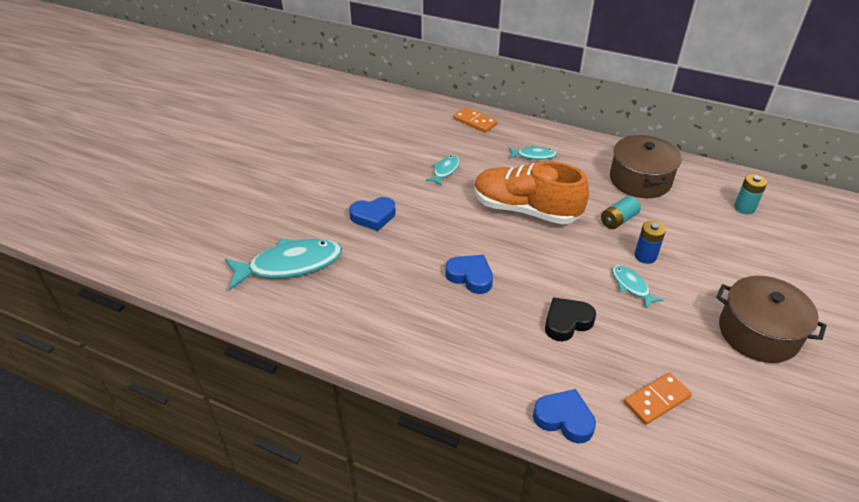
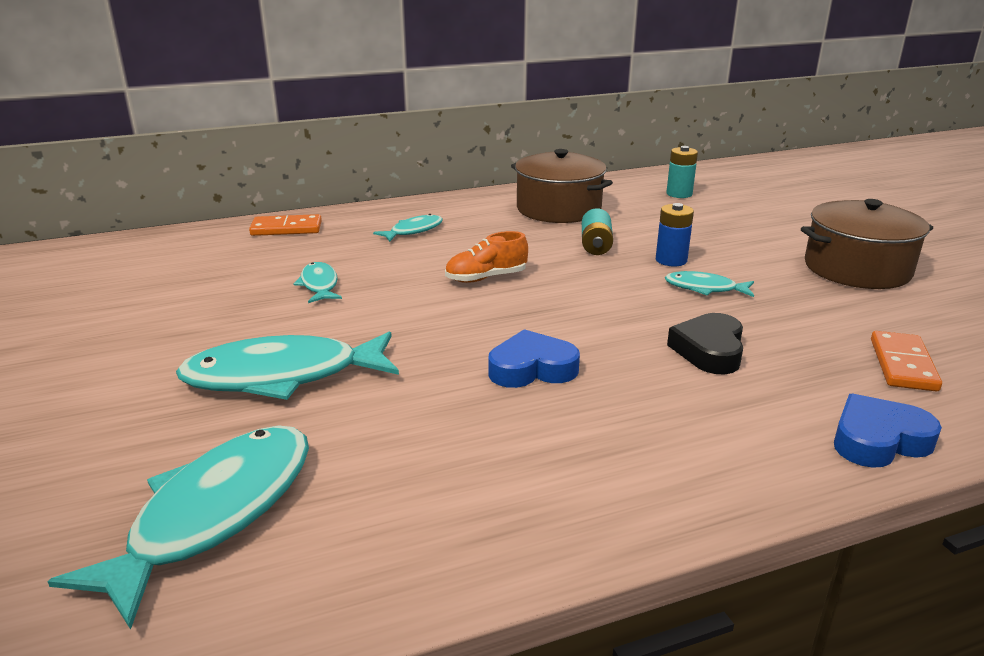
camera: 45 degrees left, 15 degrees down
blue heart [349,197,396,231] -> turquoise fish [176,331,399,400]
orange shoe [474,161,589,224] -> orange shoe [445,231,528,283], size x0.48

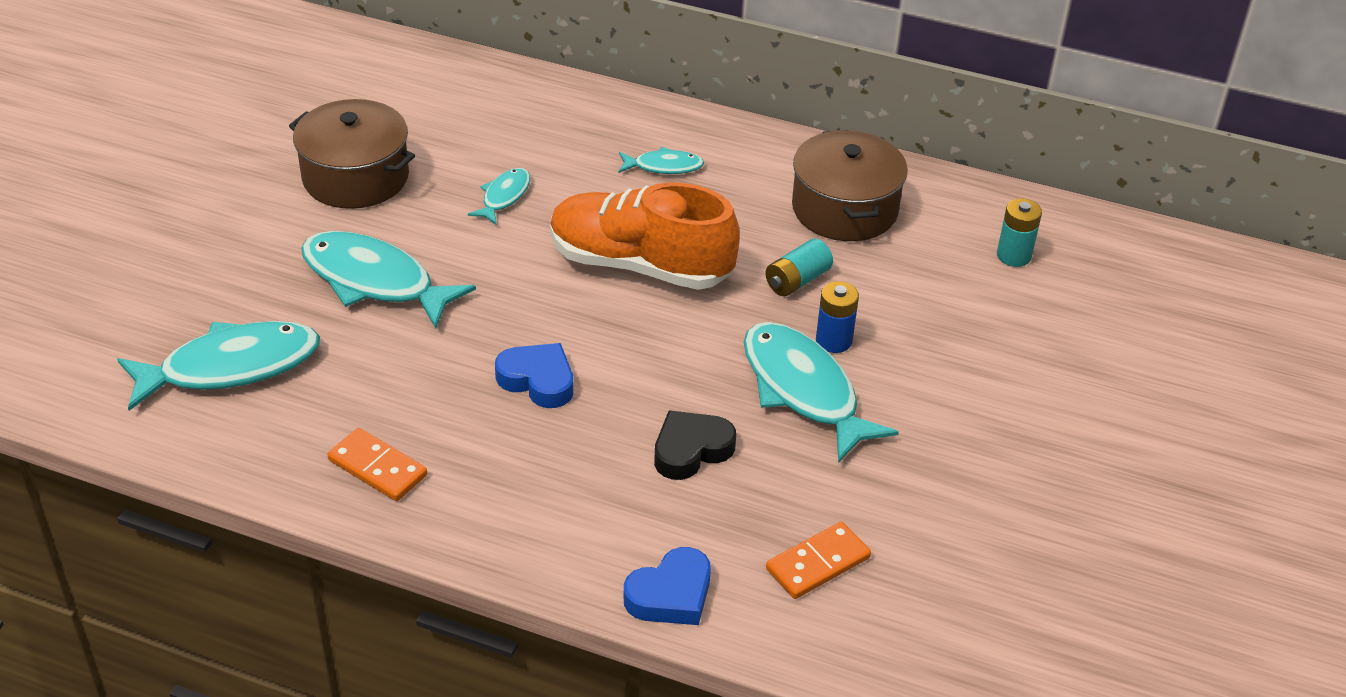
camera: 40 degrees right, 15 degrees up
orange domino [249,214,322,236] -> orange domino moved to [327,428,427,501]
orange shoe [445,231,528,283] -> orange shoe [550,182,740,290], size x2.10
turquoise fish [664,271,754,297] -> turquoise fish [744,322,899,463], size x1.99
brown pot [801,199,933,289] -> brown pot moved to [289,99,415,209]
blue heart [834,393,942,468] -> blue heart turned 120 degrees clockwise [624,547,711,625]

